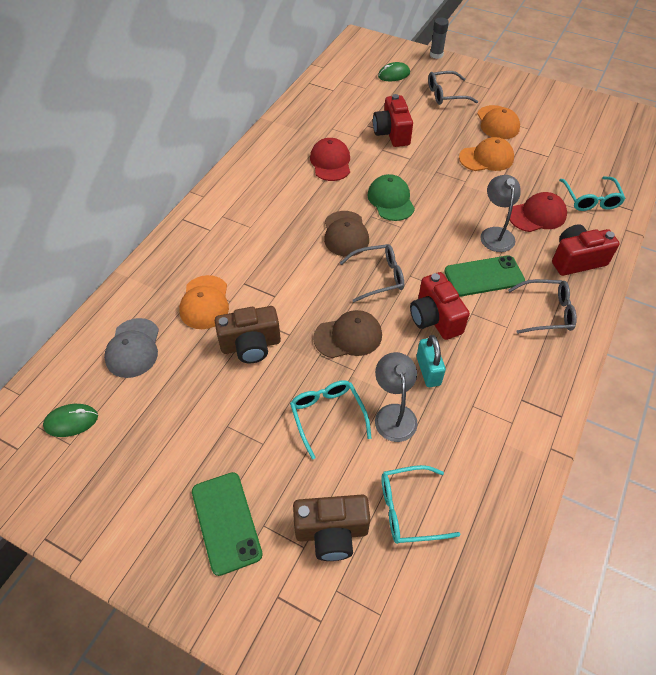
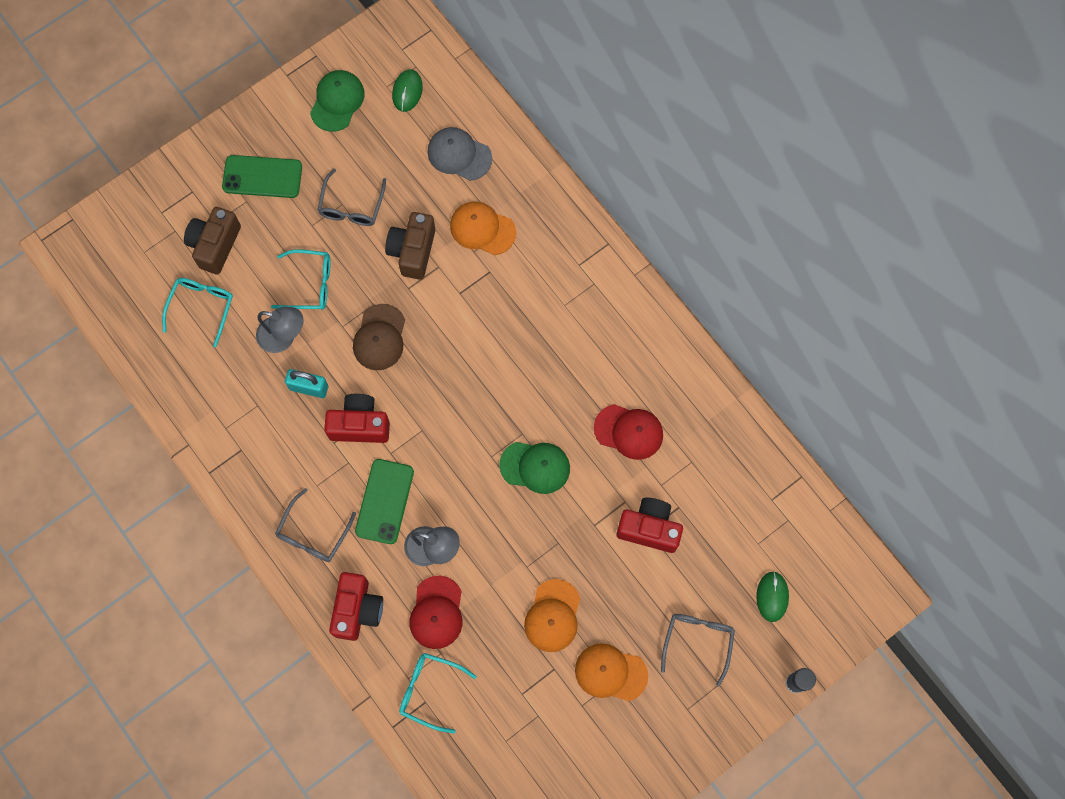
camera: 115 degrees right, 20 degrees up
brown cap [324,211,369,257] -> none
grey glasses [340,244,404,303] -> grey glasses moved to [318,169,386,226]
none -> green cap [310,70,365,132]

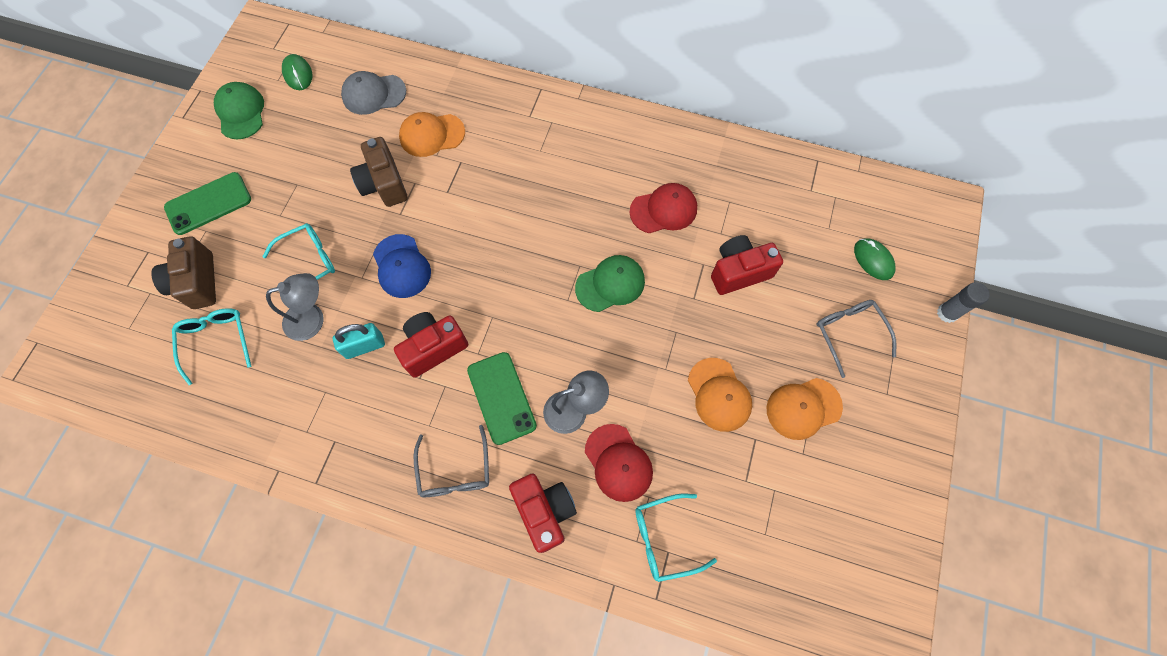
camera: 35 degrees left, 5 degrees down
grey glasses [318,169,386,226] -> none
brown cap [353,304,405,370] -> blue cap [373,234,431,298]

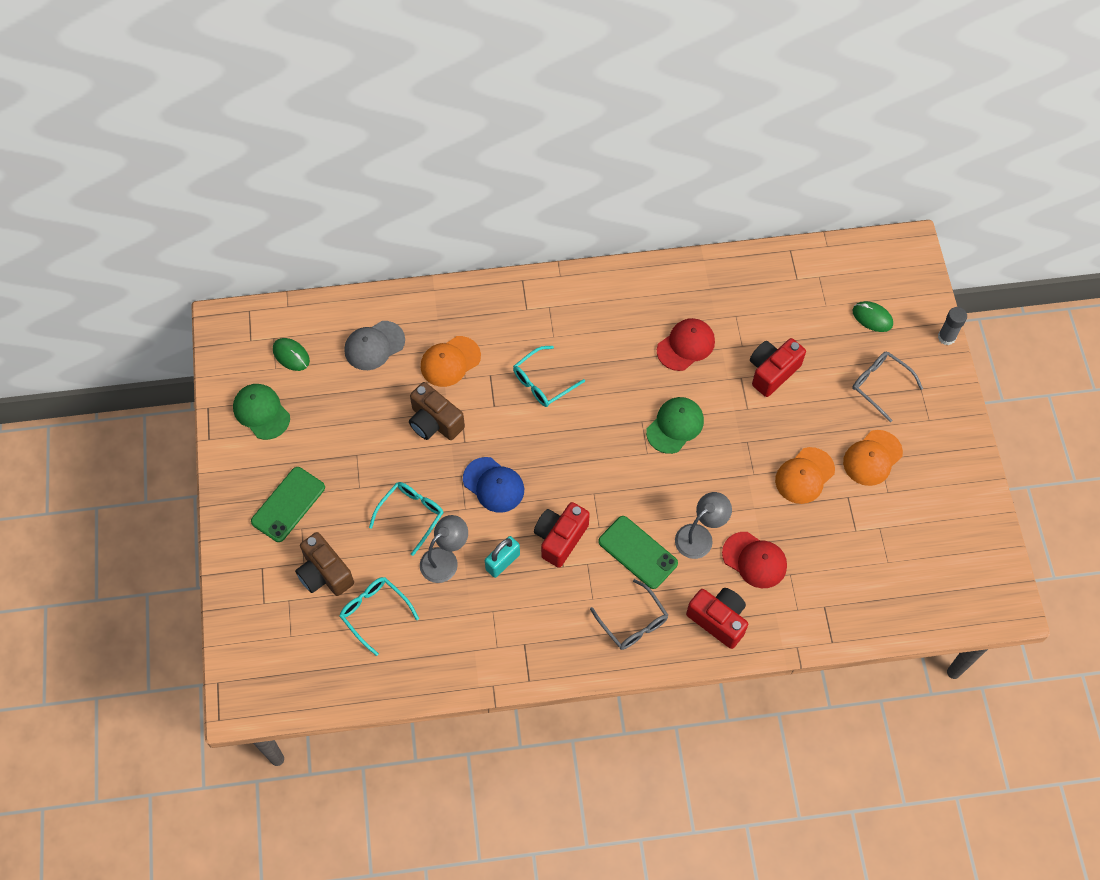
camera: 25 degrees left, 5 degrees down
turquoise glasses [635,494,717,582] -> turquoise glasses moved to [513,346,585,407]
orange cap [688,358,752,432] -> orange cap turned 90 degrees clockwise [775,447,835,504]

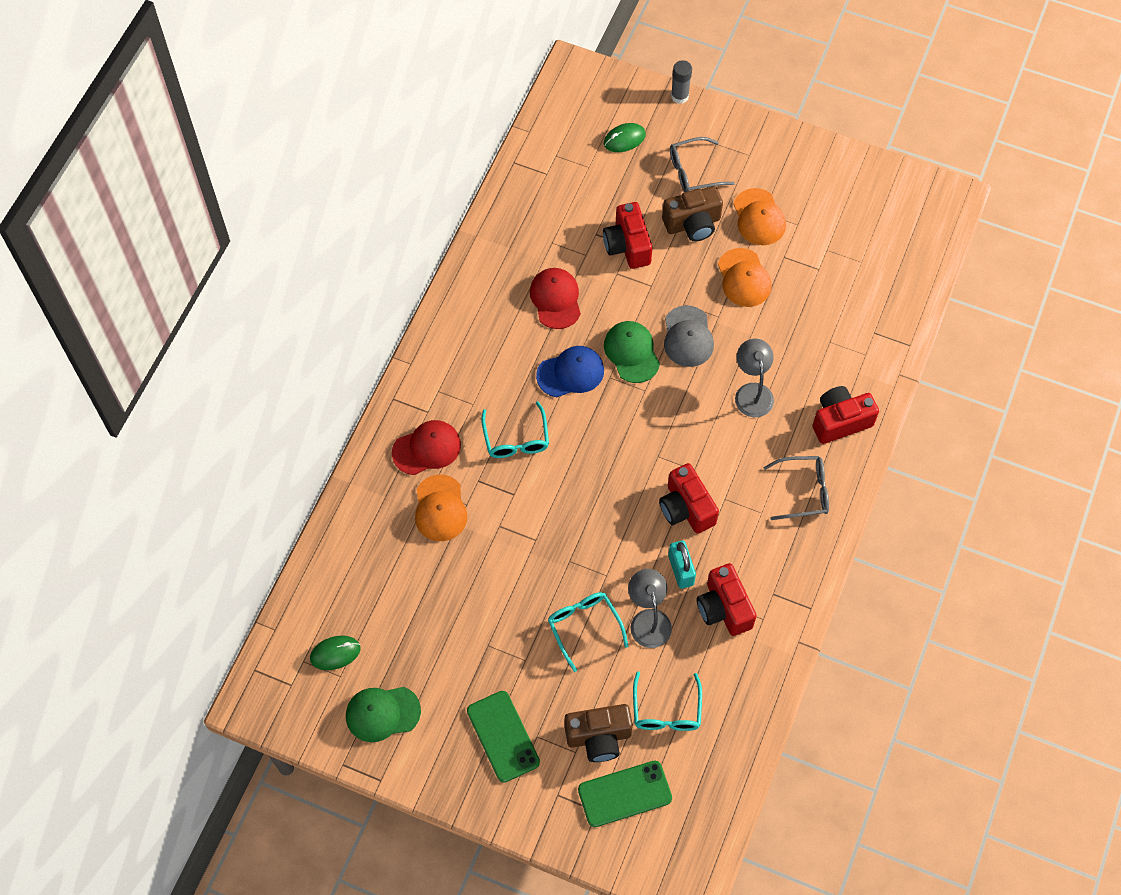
camera: 60 degrees left, 0 degrees up
turquoise glasses [339,577,419,656] -> turquoise glasses turned 75 degrees counterclockwise [633,671,702,731]
grey cap [344,321,405,370] -> grey cap moved to [664,305,714,367]
brown camera [409,382,465,440] -> brown camera moved to [662,186,723,241]
blue cap [463,457,524,513] -> blue cap moved to [536,346,604,397]
green phone [598,516,678,589] -> green phone moved to [578,761,672,827]
red cap [722,532,787,588] -> red cap moved to [392,420,461,475]
none -> red camera [697,563,757,636]

